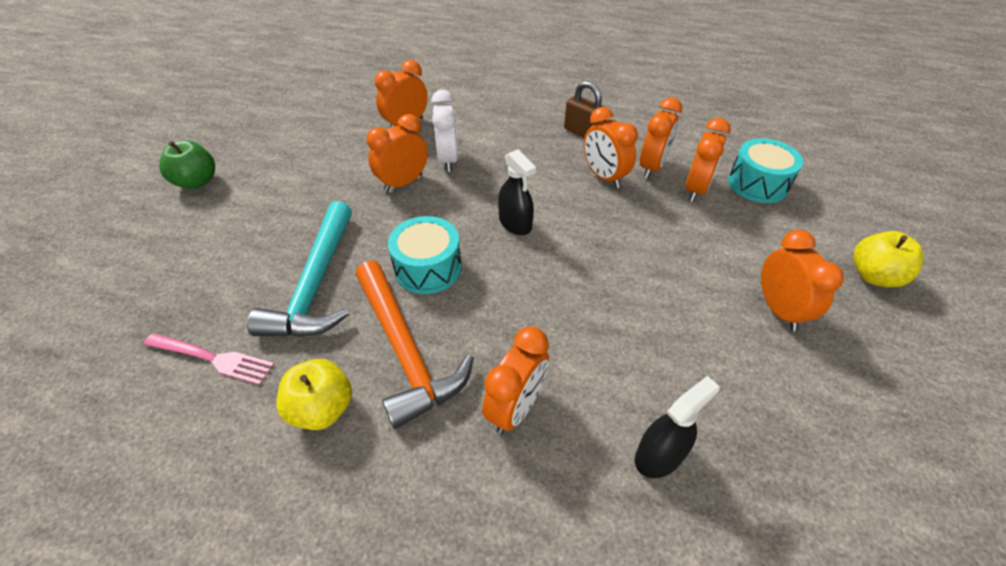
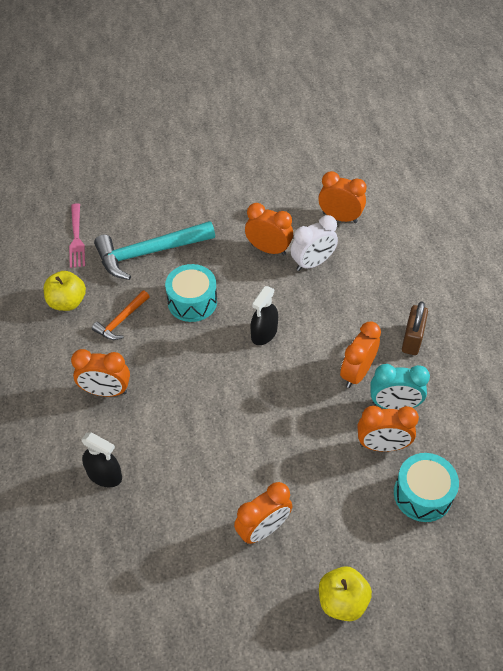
camera: 65 degrees right, 5 degrees up
green apple [159,140,215,189] -> none
orange hammer [356,261,474,429] -> orange hammer [92,290,150,340], size x0.53
orange clock [640,97,682,178] -> turquoise clock [370,364,430,410]

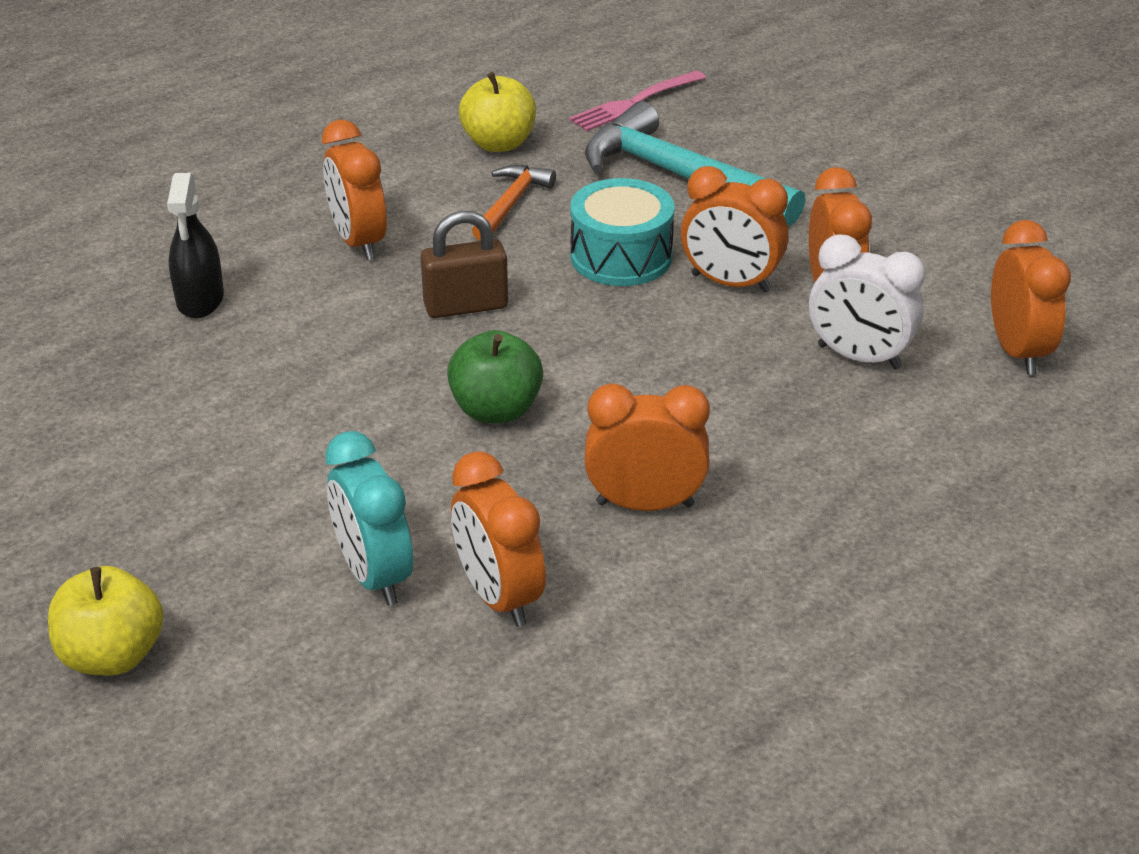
camera: 60 degrees right, 15 degrees down
orange hammer [92,290,150,340] -> orange hammer turned 105 degrees clockwise [472,165,556,241]
orange clock [234,482,292,544] -> orange clock moved to [681,166,788,292]
black spray bottle [251,286,278,345] -> none
turquoise clock [370,364,430,410] -> turquoise clock moved to [325,431,413,605]
turquoise drum [394,453,459,522] -> none
brown padlock [402,301,428,355] -> brown padlock moved to [421,211,508,318]
none -> green apple [447,330,543,423]

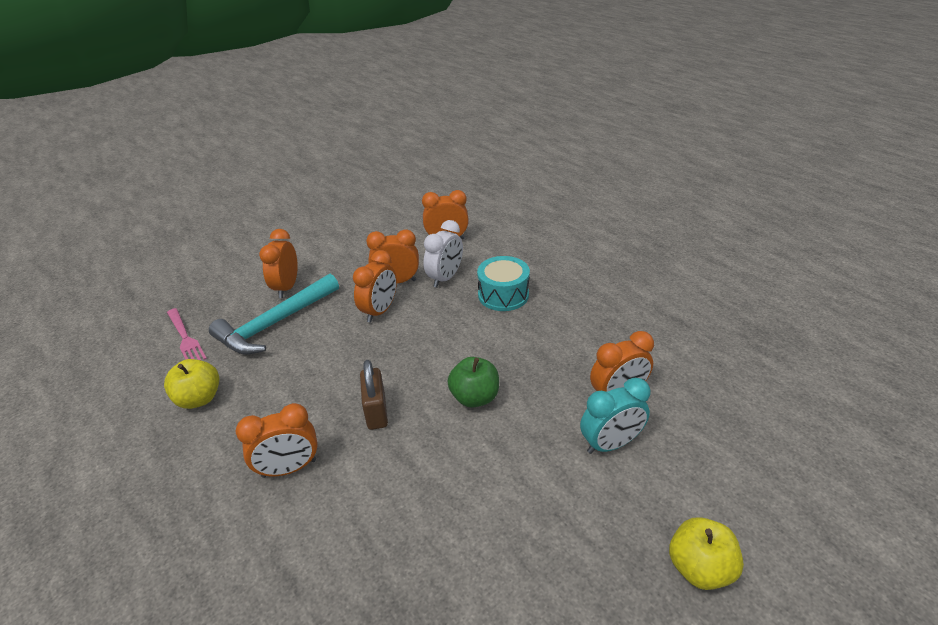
camera: 85 degrees left, 0 degrees up
black spray bottle [167,173,224,318] -> none
orange hammer [472,165,556,241] -> none
turquoise drum [570,178,674,286] -> turquoise drum moved to [477,256,530,311]
orange clock [585,384,710,511] -> orange clock moved to [259,229,298,298]

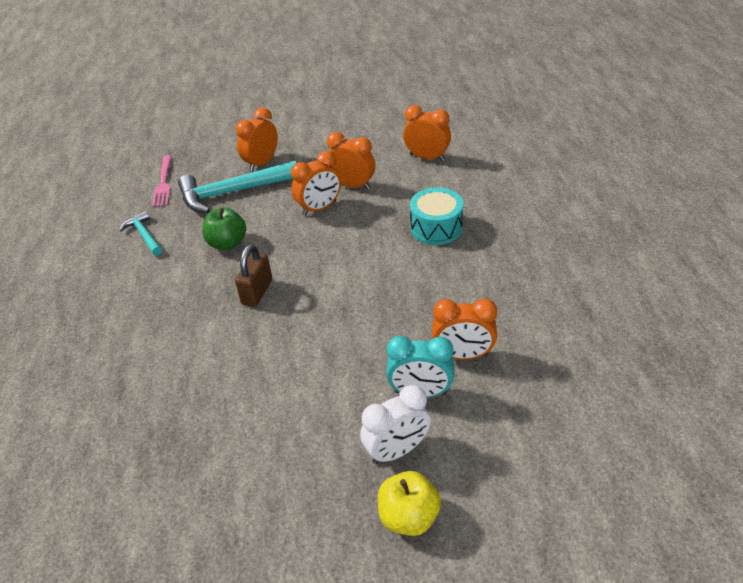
camera: 30 degrees right, 5 degrees up
yellow apple [164,359,219,409] -> turquoise hammer [119,211,162,256]
orange clock [236,403,318,478] -> none
white clock [424,220,463,288] -> white clock moved to [360,385,431,464]
green apple [448,357,499,408] -> green apple moved to [202,207,246,250]

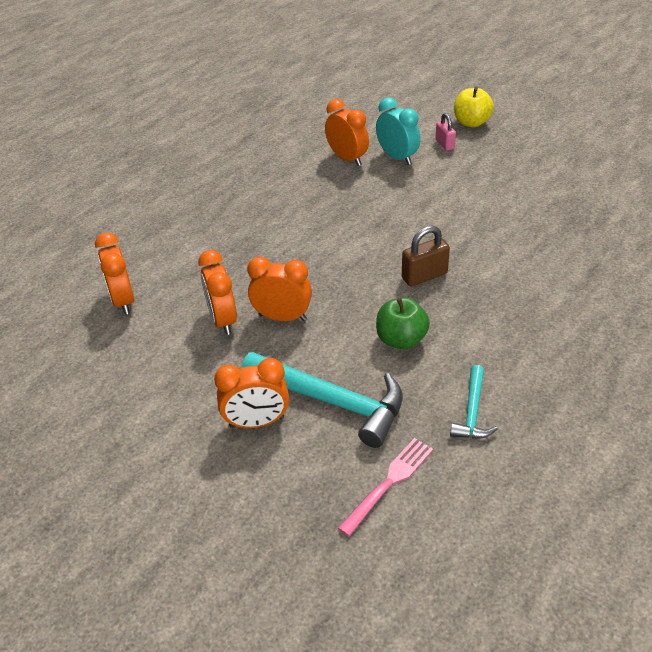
camera: 135 degrees left, 0 degrees up
white clock [360,385,431,464] -> pink padlock [435,113,456,151]
turquoise drum [410,187,464,245] -> none

